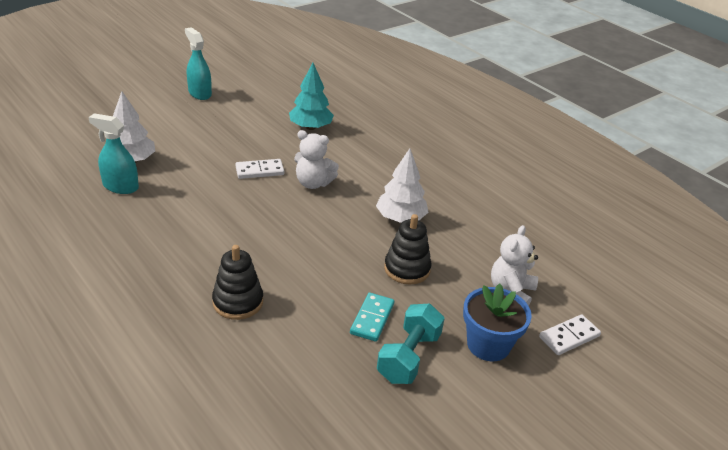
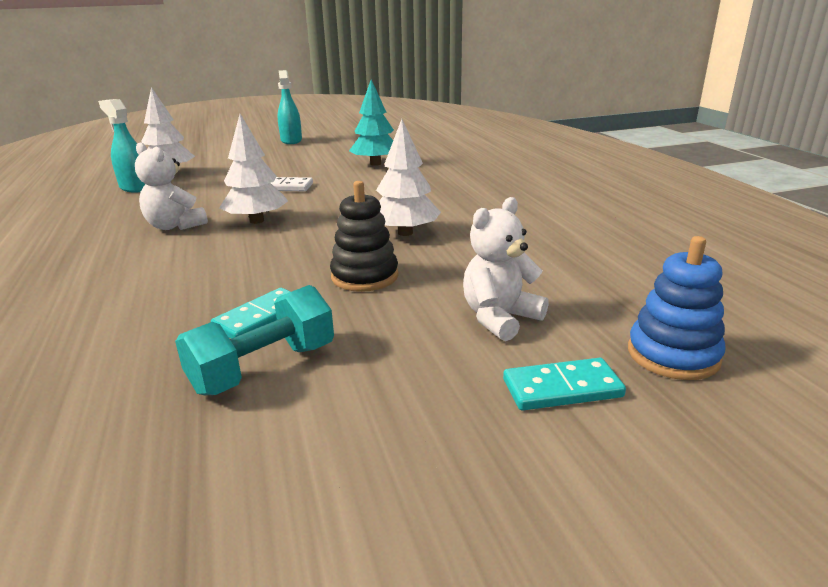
camera: 25 degrees right, 10 degrees down
black stacking toy [212,245,263,320] -> none
white teddy bear [294,130,339,189] -> white teddy bear moved to [135,143,208,230]
blue flower pot [463,284,532,361] -> none
white domino [539,314,601,355] -> turquoise domino [503,358,626,410]
none -> white tree [219,114,288,224]
none -> blue stacking toy [628,236,726,380]

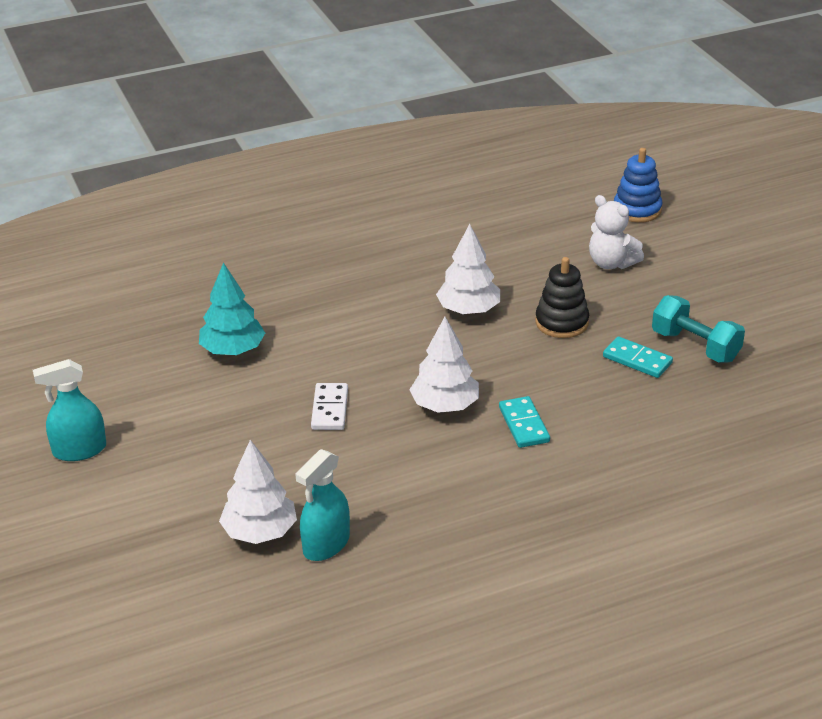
camera: 95 degrees left, 10 degrees up
white teddy bear [135,143,208,230] -> none
turquoise domino [503,358,626,410] -> turquoise domino moved to [499,396,550,448]

